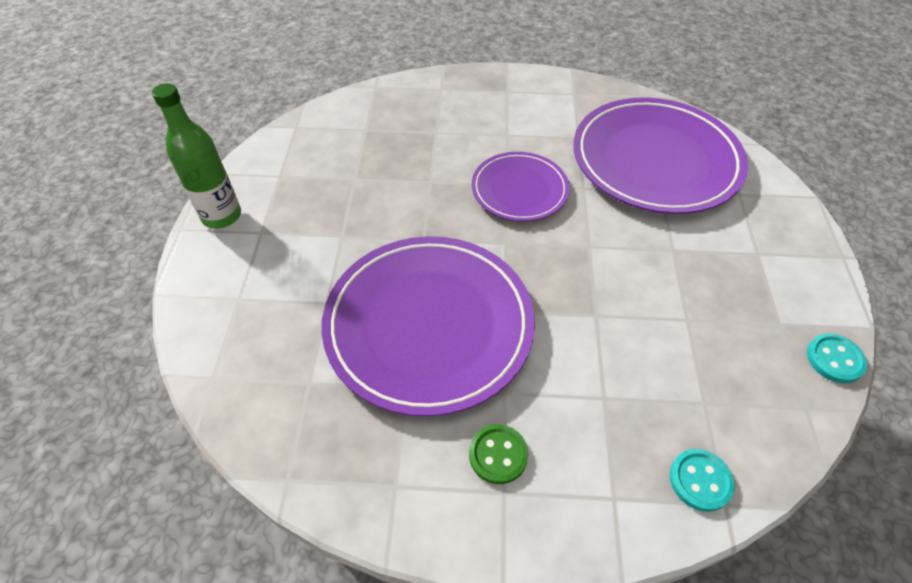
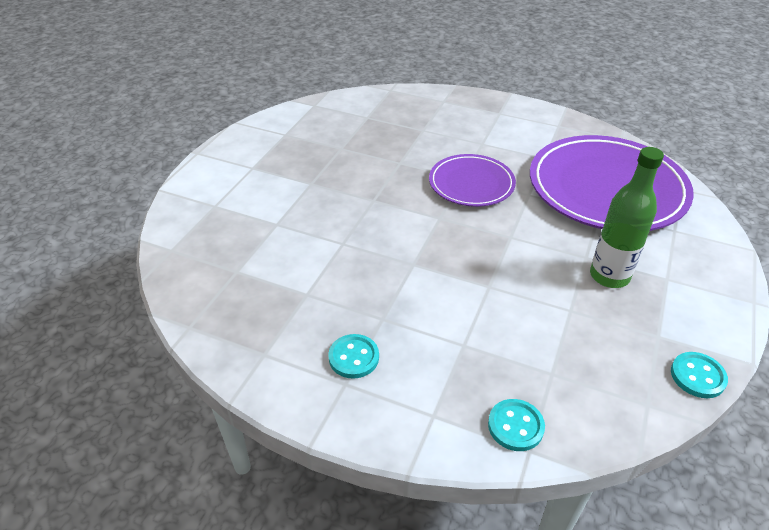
camera: 20 degrees right, 10 degrees down
green bottle [152,83,241,229] -> green bottle moved to [590,147,664,288]
purple plate [322,236,535,417] -> none
green button [469,424,528,484] -> turquoise button [328,334,379,379]

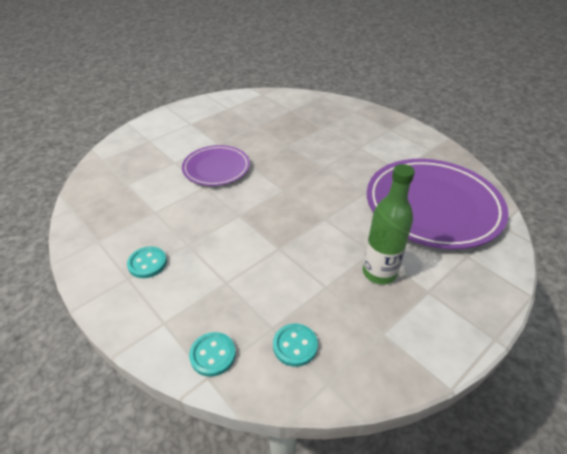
camera: 25 degrees right, 0 degrees up
purple plate [429,154,516,207] -> purple plate moved to [182,145,250,186]
turquoise button [671,352,728,398] -> turquoise button moved to [273,323,318,367]

